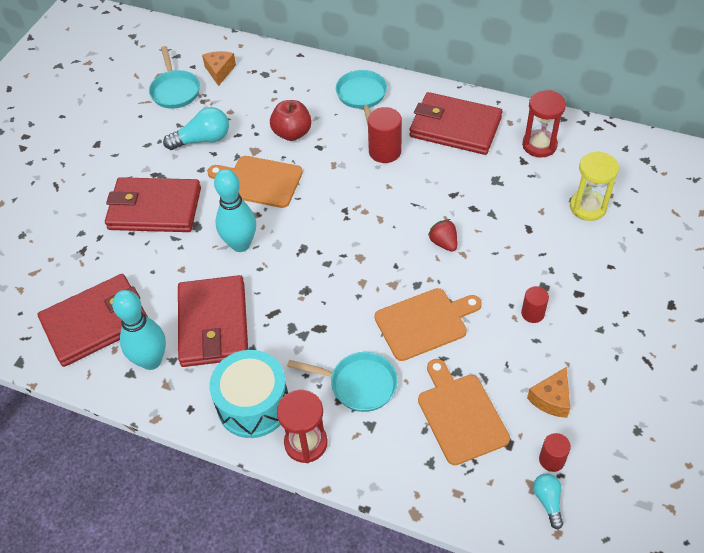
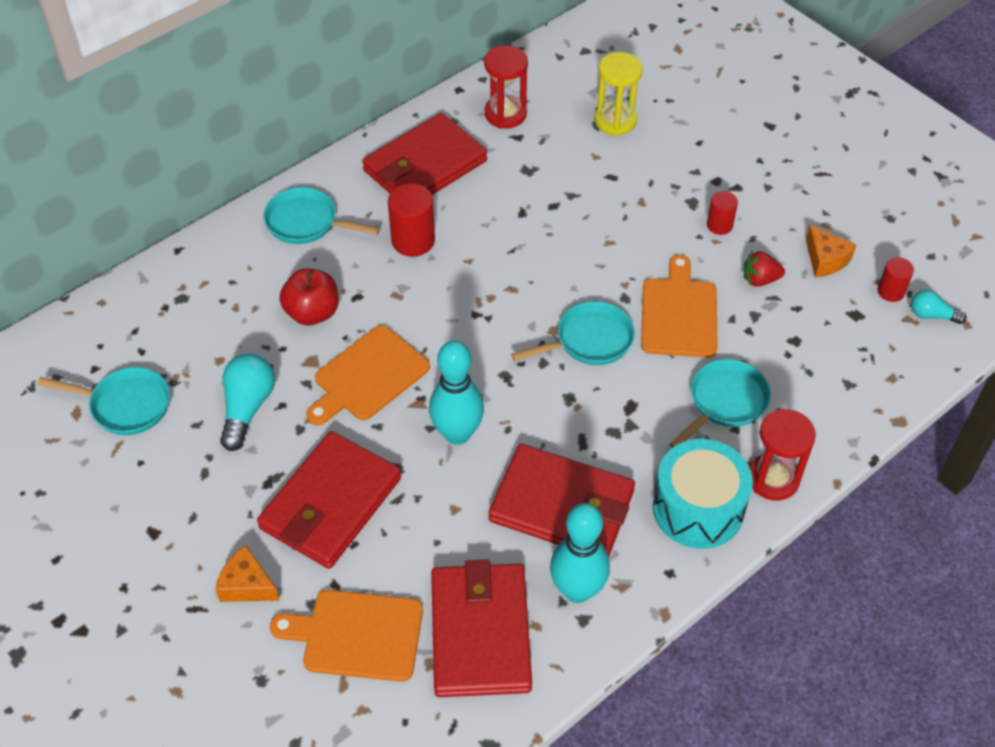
camera: 65 degrees left, 0 degrees up
orange cheese [202,51,236,86] -> orange cheese moved to [215,545,280,602]
orange cutting board [418,359,510,465] -> orange cutting board moved to [270,590,423,682]
red strawberry [428,219,457,252] -> red strawberry moved to [744,251,785,287]
none -> turquoise pan [511,301,635,365]

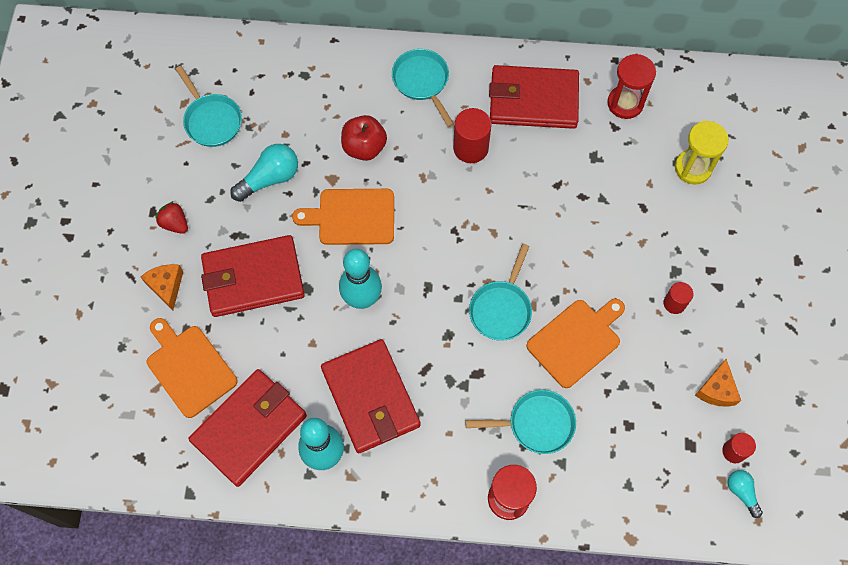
camera: 45 degrees right, 15 degrees up
turquoise pan [511,301,635,365] -> turquoise pan turned 90 degrees clockwise [469,244,532,341]
turquoise drum [653,439,753,549] -> none
red strawberry [744,251,785,287] -> red strawberry moved to [155,201,188,234]

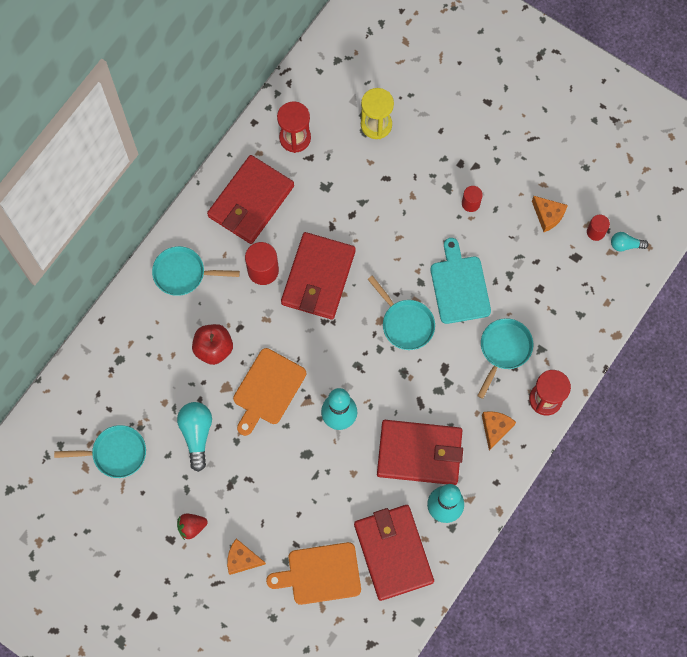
camera: 60 degrees left, 5 degrees up
red wallet [201,235,305,317] -> red wallet moved to [281,232,356,320]
orange cutting board [526,299,625,388] -> turquoise cutting board [431,238,491,324]
none -> orange cheese [482,411,516,450]

